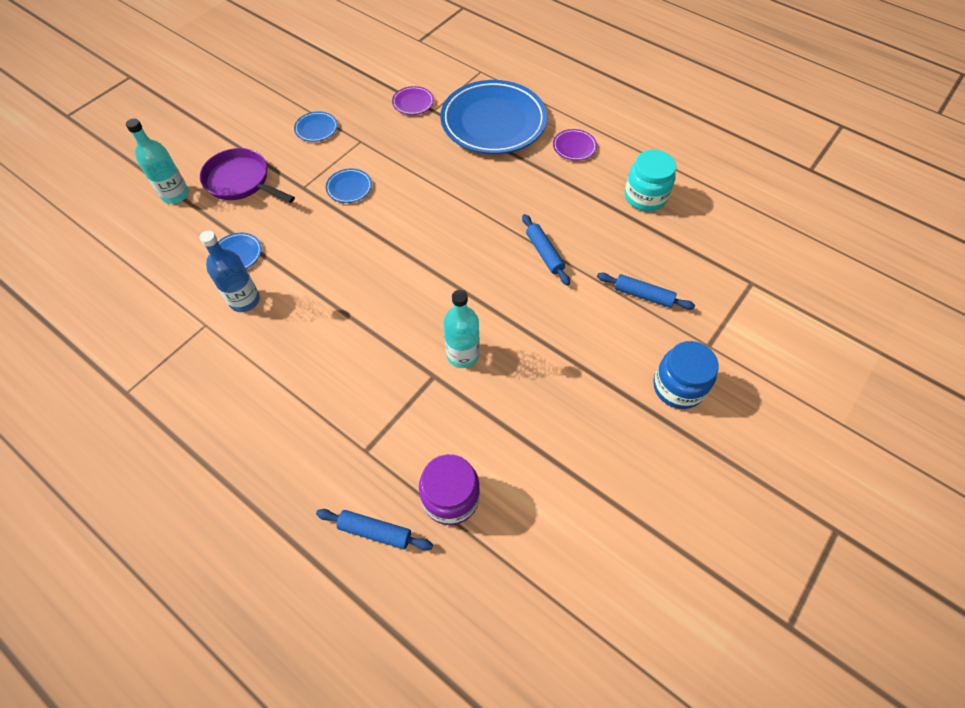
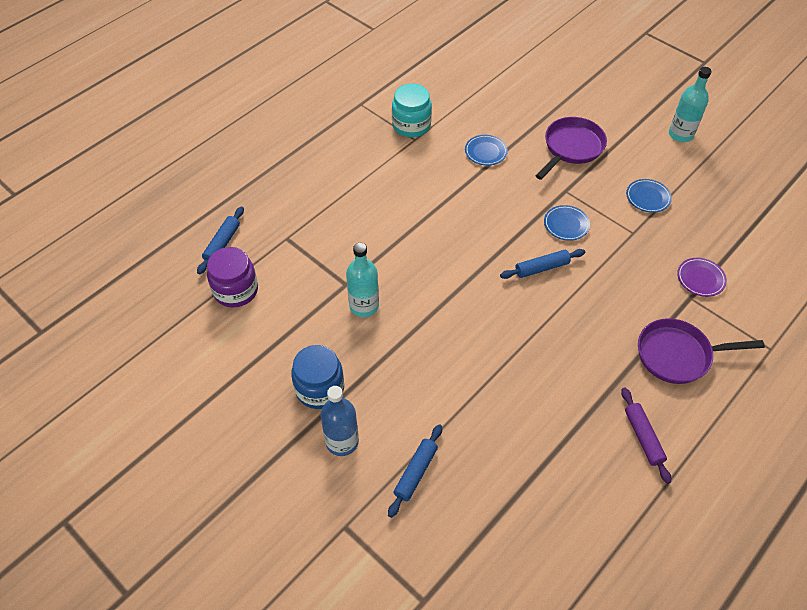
camera: 95 degrees right, 5 degrees down
turquoise bottle [126,118,189,204] -> turquoise bottle moved to [669,67,712,142]
blue bottle [200,230,260,312] -> blue bottle moved to [321,386,359,456]
blue plate [440,80,547,154] -> purple pan [638,318,765,384]
blue rolling pin [522,214,570,285] -> blue rolling pin moved to [500,249,585,279]
purple plate [553,129,597,161] -> purple rolling pin [621,388,671,484]
turquoise jar [625,150,676,211] -> turquoise jar moved to [392,84,432,137]
blue jar [653,341,719,409] -> blue jar moved to [291,345,344,409]

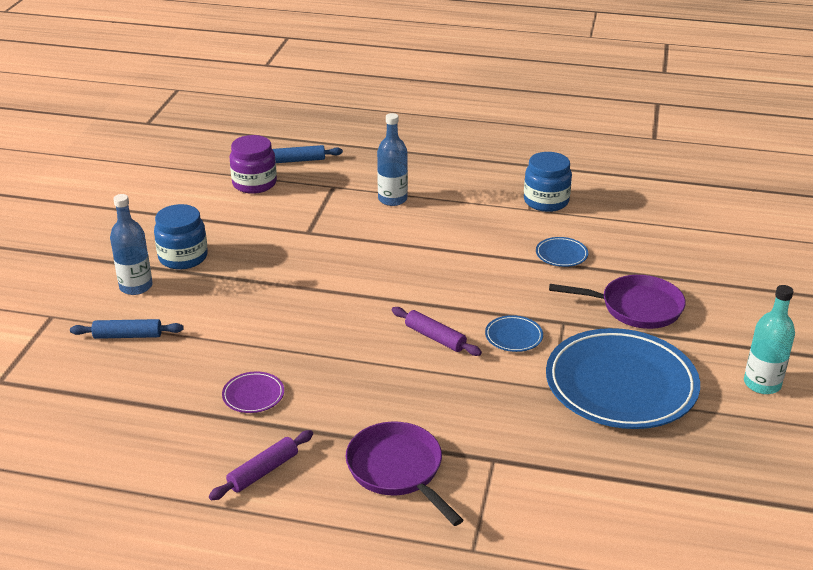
camera: 60 degrees right, 20 degrees down
turquoise bottle [346,243,379,317] -> none
turquoise jar [392,84,432,137] -> blue jar [524,152,572,212]
blue rolling pin [500,249,585,279] -> purple rolling pin [392,307,482,356]
blue plate [626,179,672,213] -> blue plate [546,328,700,429], size x2.47
purple plate [677,258,727,297] -> purple plate moved to [222,371,284,413]
none -> blue bottle [377,113,408,206]

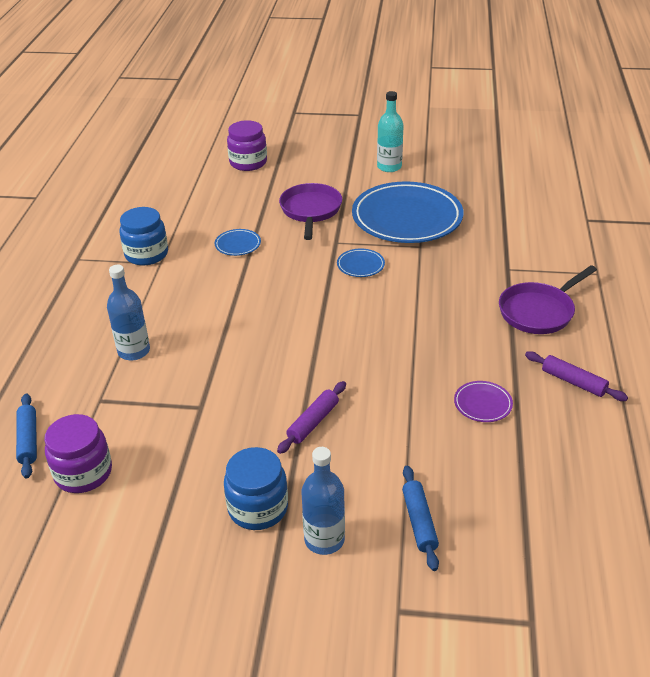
camera: 95 degrees left, 5 degrees up
purple rolling pin [392,307,482,356] -> purple rolling pin moved to [277,381,346,454]
none -> purple jar [227,120,267,171]

